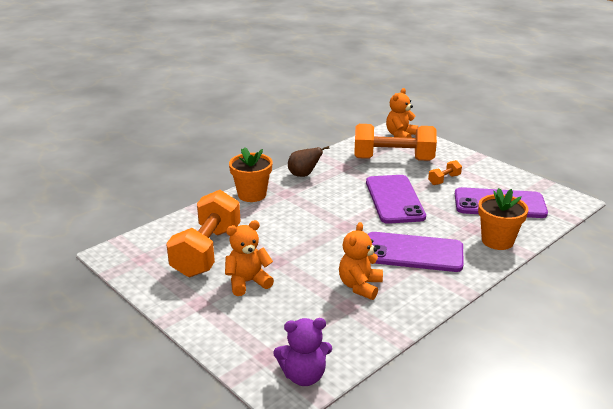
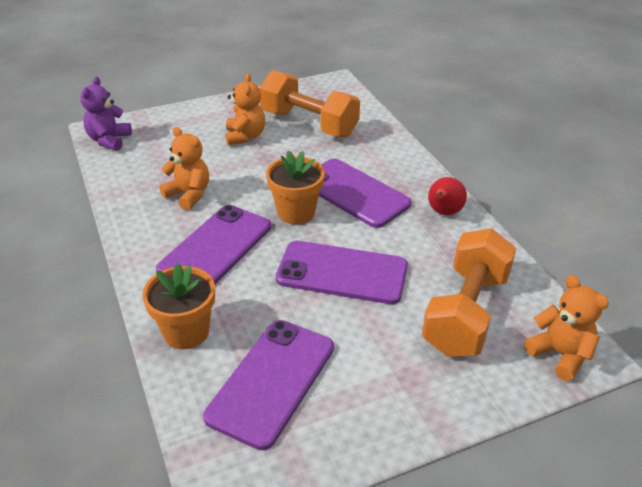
camera: 110 degrees right, 10 degrees up
orange flower pot [229,147,272,202] -> orange flower pot moved to [266,150,325,224]
brown pear [288,146,329,177] -> red pear [428,177,467,215]
orange dumbbell [428,160,462,185] -> none
none -> purple phone [319,158,411,228]

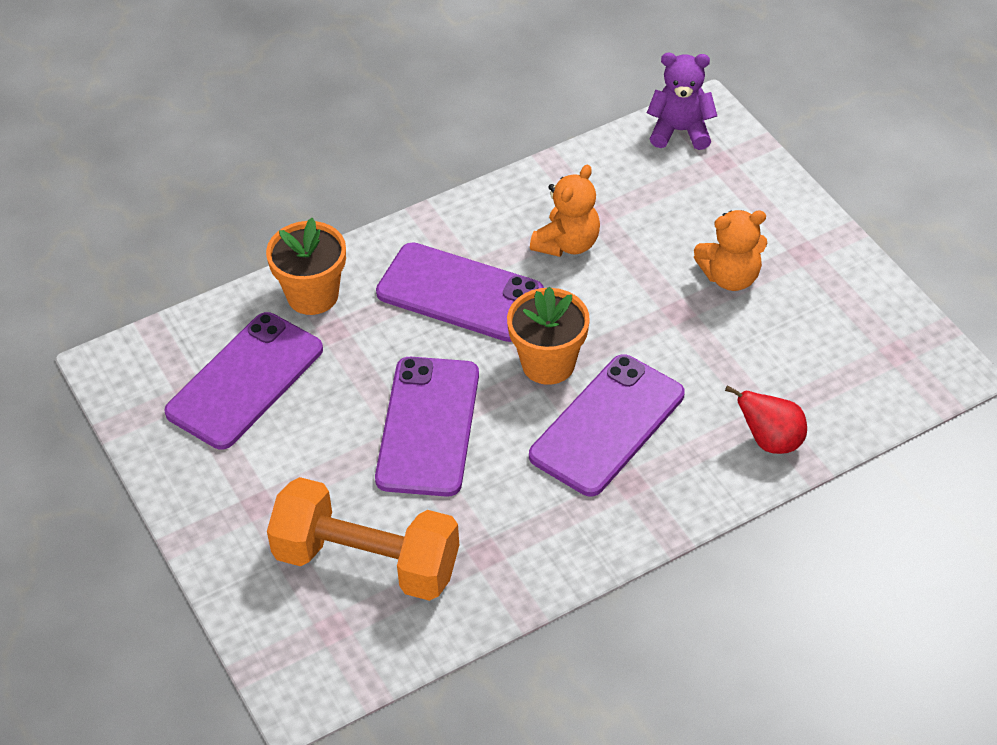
camera: 85 degrees right, 10 degrees up
purple phone [203,320,334,450] -> purple phone turned 75 degrees counterclockwise [164,312,323,449]
orange dumbbell [259,70,360,138] -> none
red pear [428,177,467,215] -> red pear moved to [725,386,807,454]
orange teddy bear [525,275,609,381] -> none

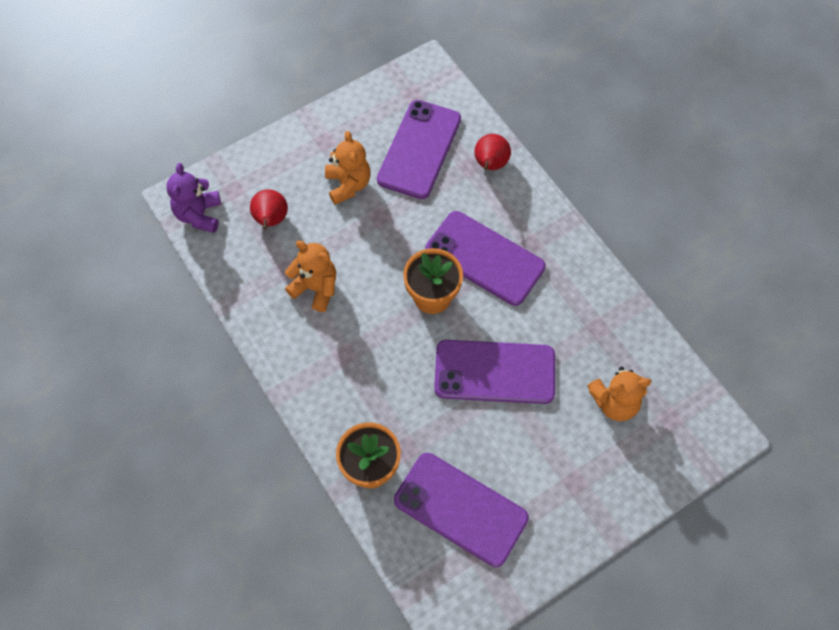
camera: 95 degrees left, 15 degrees up
orange dumbbell [267,477,459,601] -> orange teddy bear [587,367,651,421]
purple phone [376,242,544,342] -> purple phone moved to [377,100,461,199]
none -> red pear [250,189,288,230]

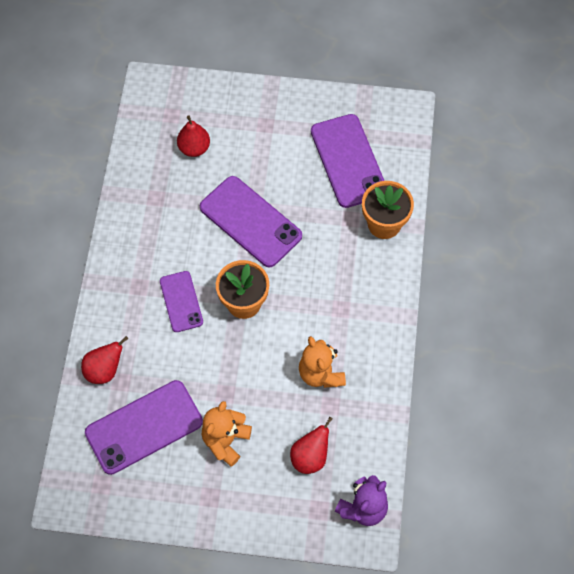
camera: 140 degrees left, 0 degrees up
purple phone [426,211,546,306] -> purple phone [160,271,203,332], size x0.59
orange teddy bear [587,367,651,421] -> red pear [177,115,210,157]

